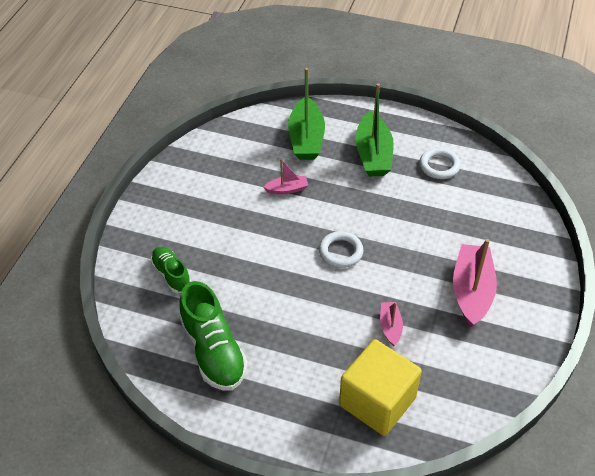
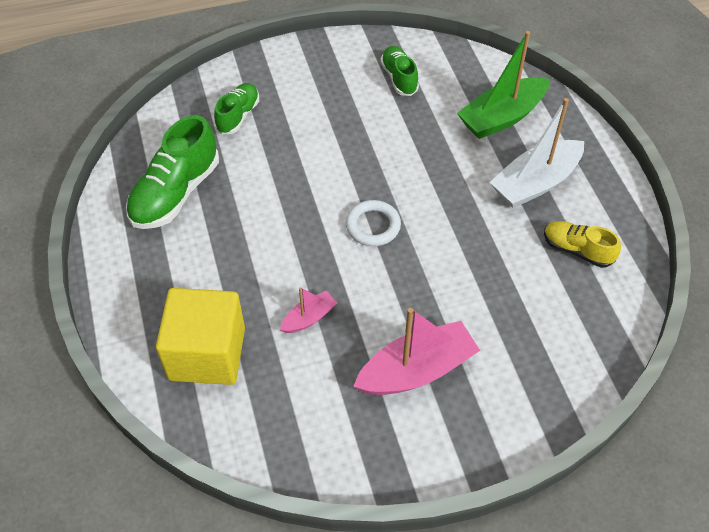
camera: 55 degrees right, 5 degrees up
pink boat [263,159,308,194] -> none
green boat [355,83,394,176] -> white boat [490,98,584,208]
white ring [419,148,461,179] -> yellow shoe [544,221,621,268]
none -> green shoe [380,46,419,96]

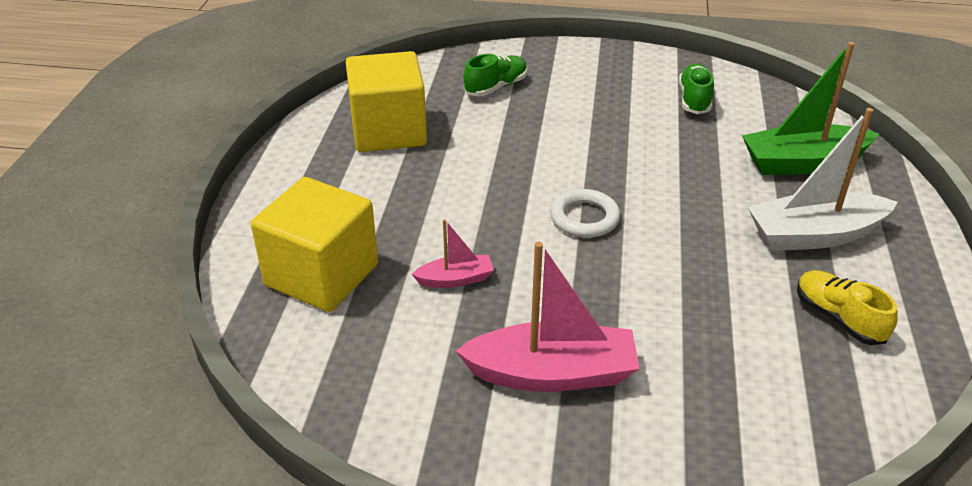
camera: 25 degrees right, 15 degrees down
green shoe [126,115,219,229] -> yellow cube [346,51,427,152]

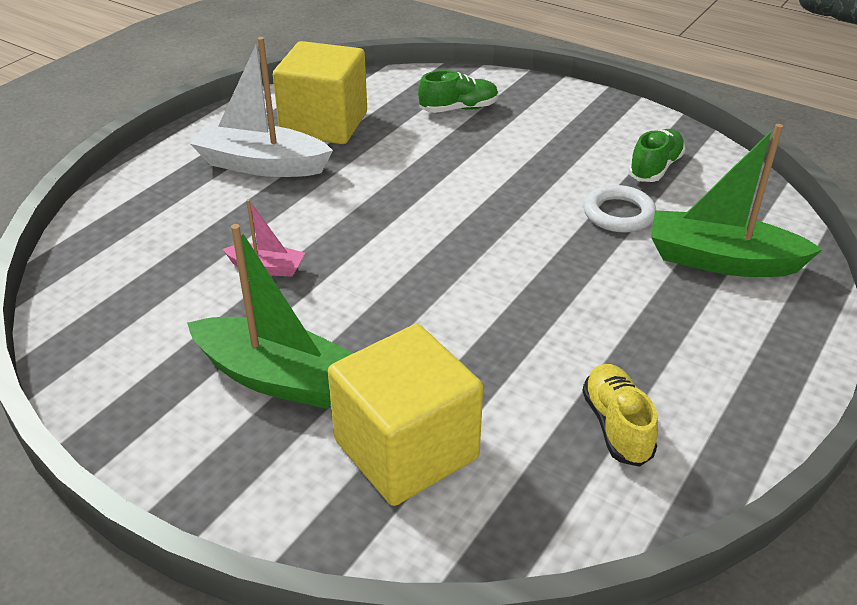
camera: 25 degrees right, 0 degrees up
yellow cube [251,177,378,312] -> yellow cube moved to [328,324,483,506]
pink boat [456,242,639,392] -> green boat [187,224,353,409]
white ring [550,189,620,238] -> white ring moved to [584,185,656,232]
white boat [748,108,897,251] -> white boat moved to [190,37,333,177]

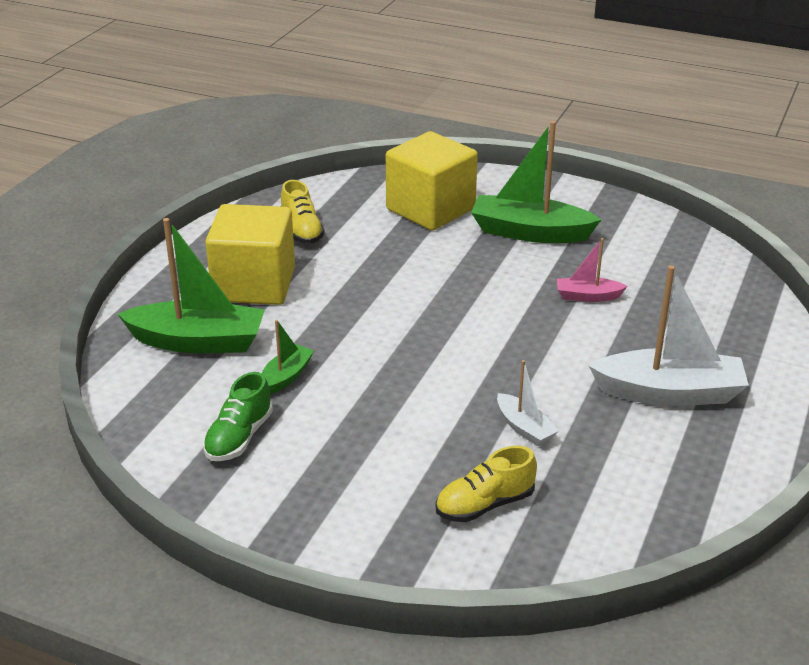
camera: 170 degrees right, 5 degrees down
yellow cube [273,41,367,144] -> yellow cube moved to [205,204,295,305]
green shoe [418,70,499,113] -> yellow shoe [436,446,537,522]
white ring [584,185,656,232] -> green boat [262,320,314,394]
none -> white boat [497,360,559,446]

